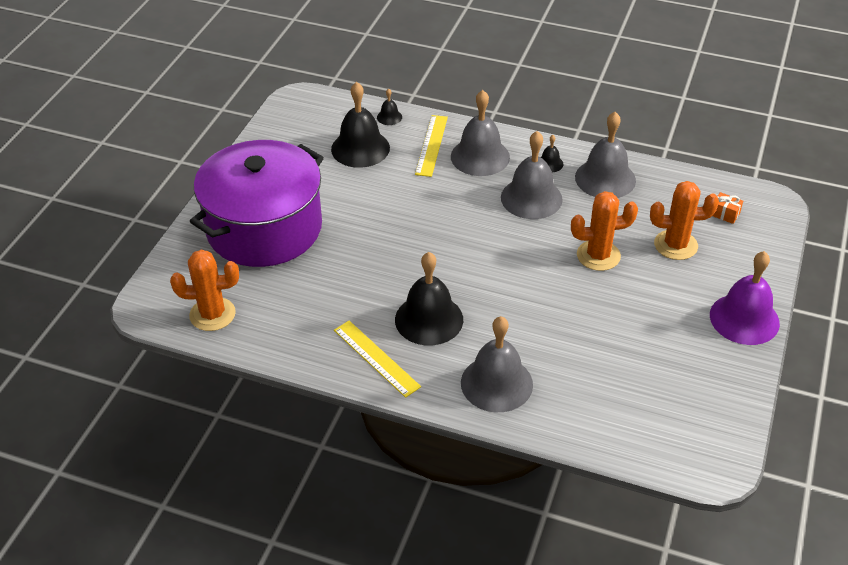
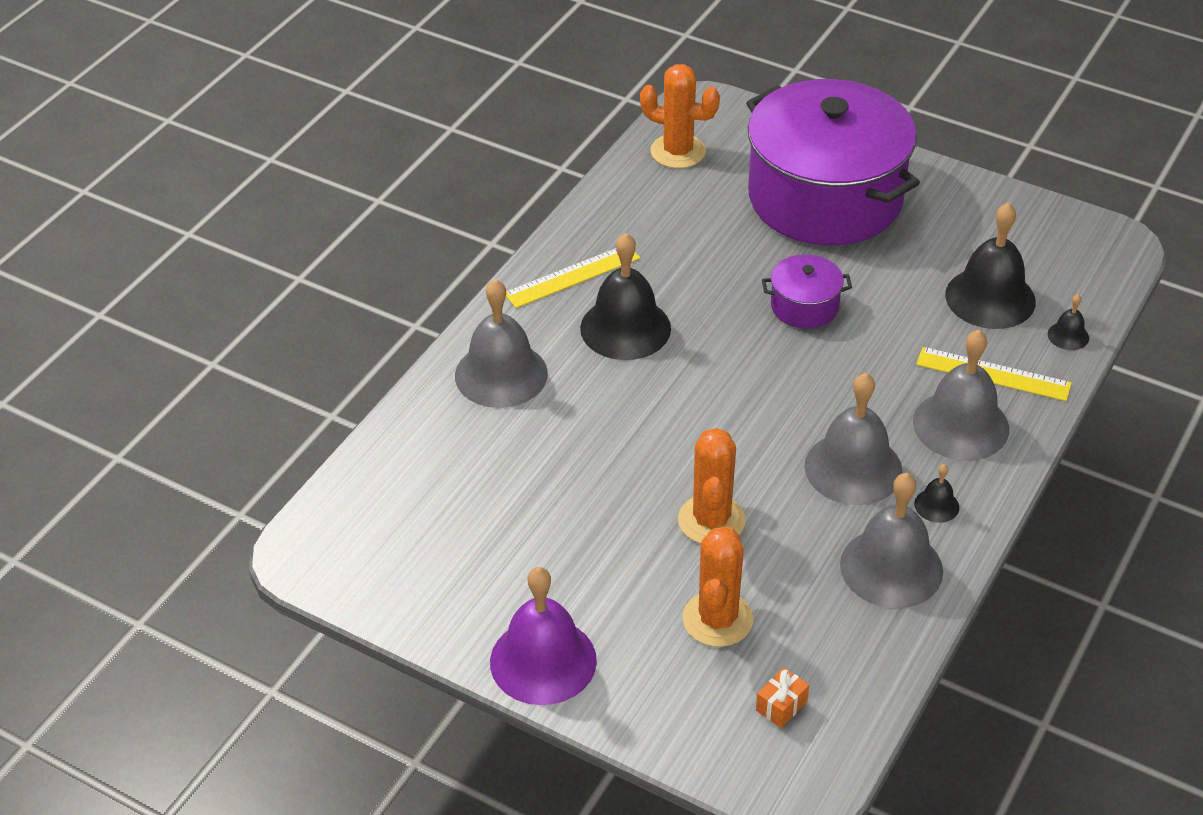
camera: 100 degrees right, 0 degrees up
orange cactus [170,250,239,331] -> orange cactus turned 75 degrees counterclockwise [640,64,720,168]
none -> purple pot [762,254,852,329]

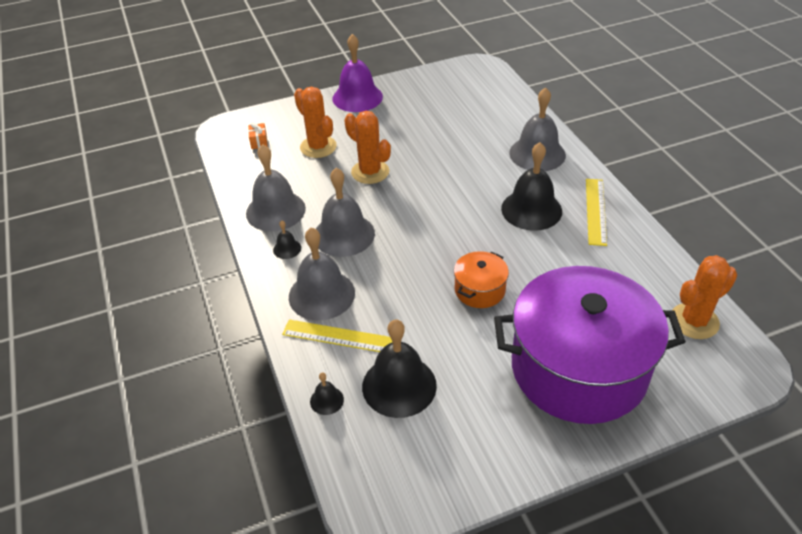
camera: 130 degrees right, 0 degrees up
purple pot [762,254,852,329] -> orange pot [454,251,509,308]
yellow ruler [916,347,1072,401] -> yellow ruler turned 45 degrees clockwise [282,319,392,352]

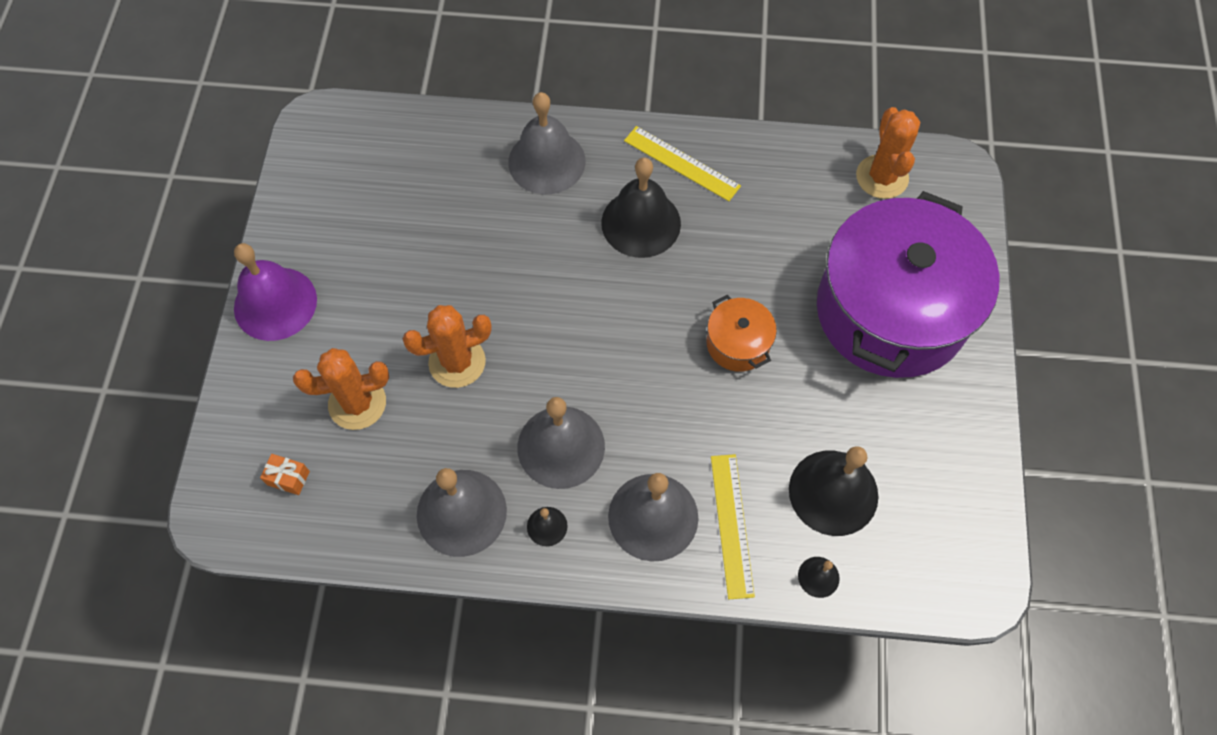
camera: 65 degrees left, 20 degrees up
yellow ruler [282,319,392,352] -> yellow ruler turned 45 degrees counterclockwise [711,454,755,599]

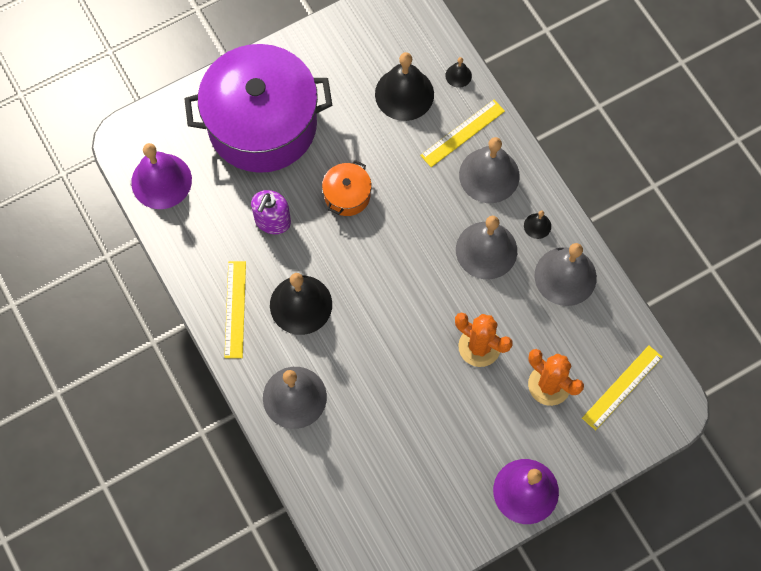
camera: 125 degrees left, 5 degrees up
orange gift [260,454,310,495] -> yellow ruler [582,345,663,430]
orange cactus [856,107,920,199] -> purple bell [131,143,192,209]
none -> purple soap dispenser [251,190,291,234]

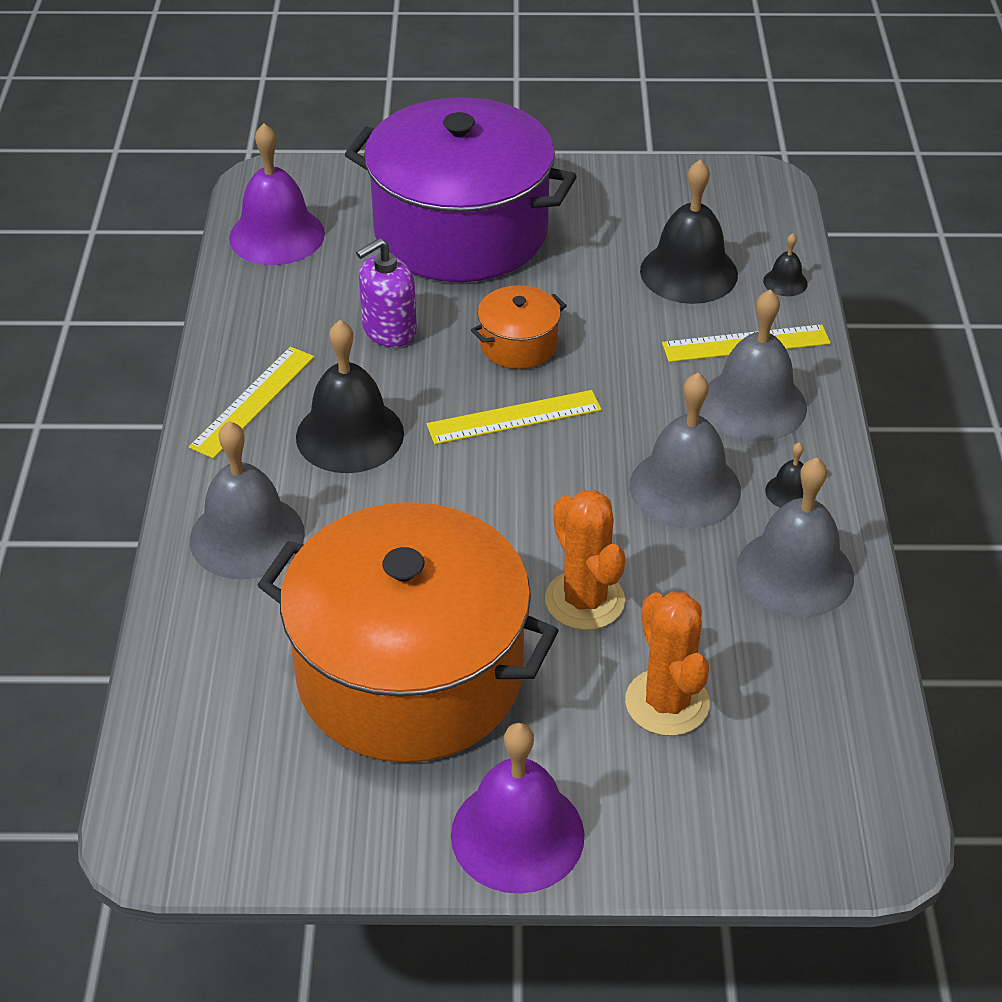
camera: 30 degrees right, 25 degrees down
yellow ruler [582,345,663,430] -> yellow ruler moved to [427,390,602,445]
none -> orange pot [258,502,559,763]

